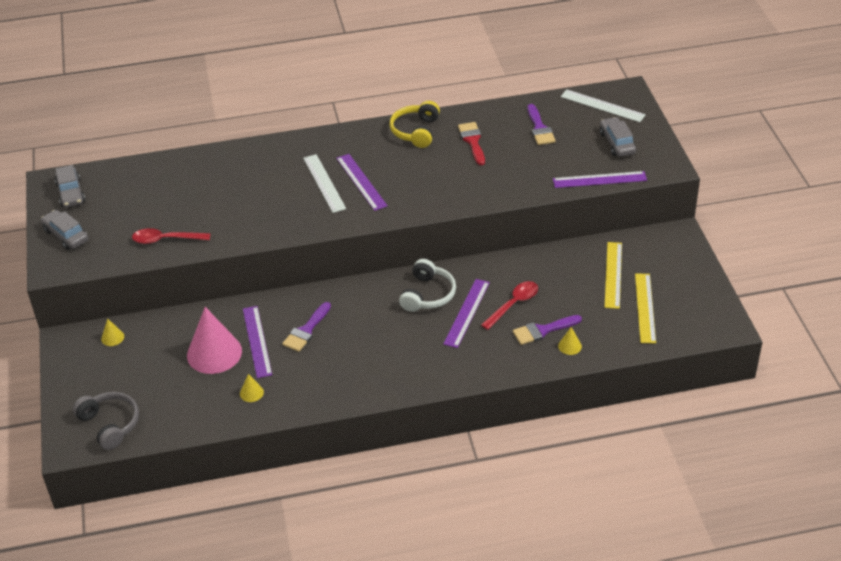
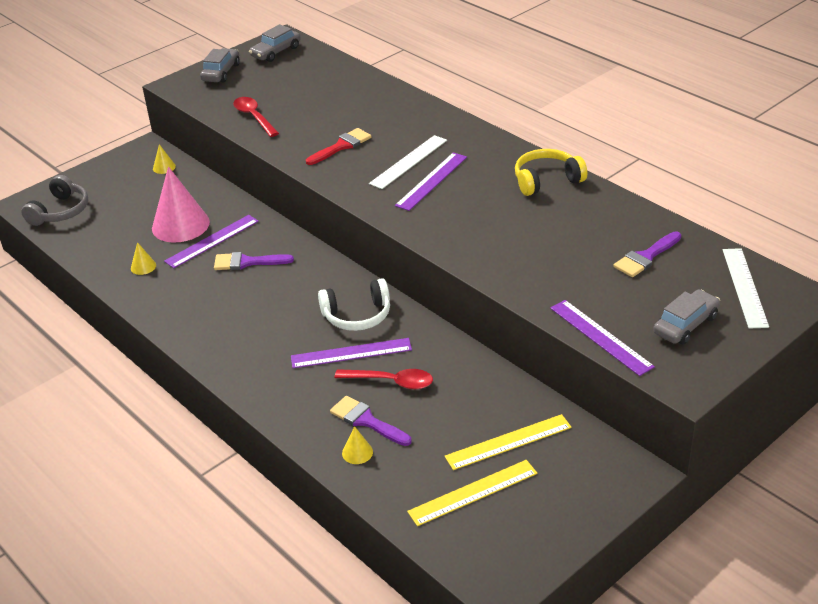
camera: 60 degrees right, 5 degrees down
red brush [458,122,485,165] -> red brush moved to [306,128,372,165]

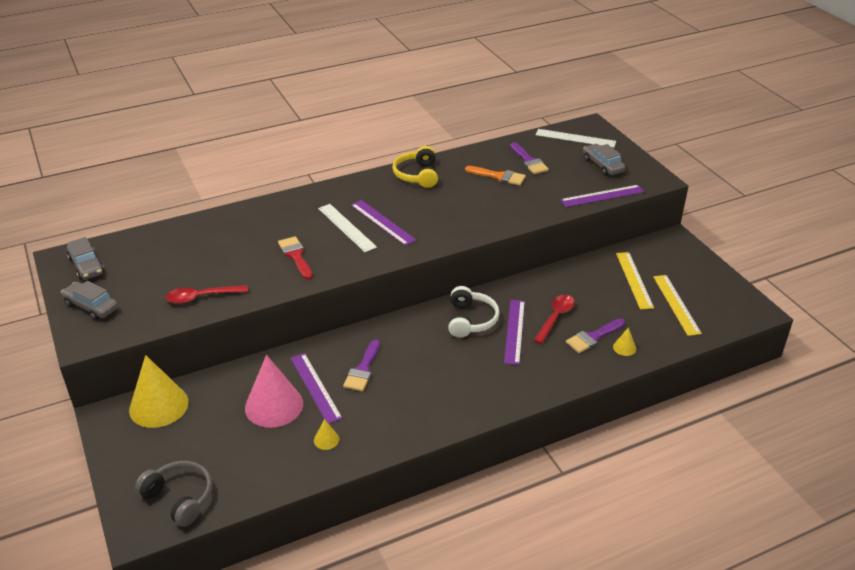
camera: 75 degrees left, 0 degrees up
yellow cone [153,144,176,174] -> yellow cone [129,355,189,428], size x2.36
none -> orange brush [465,166,526,186]

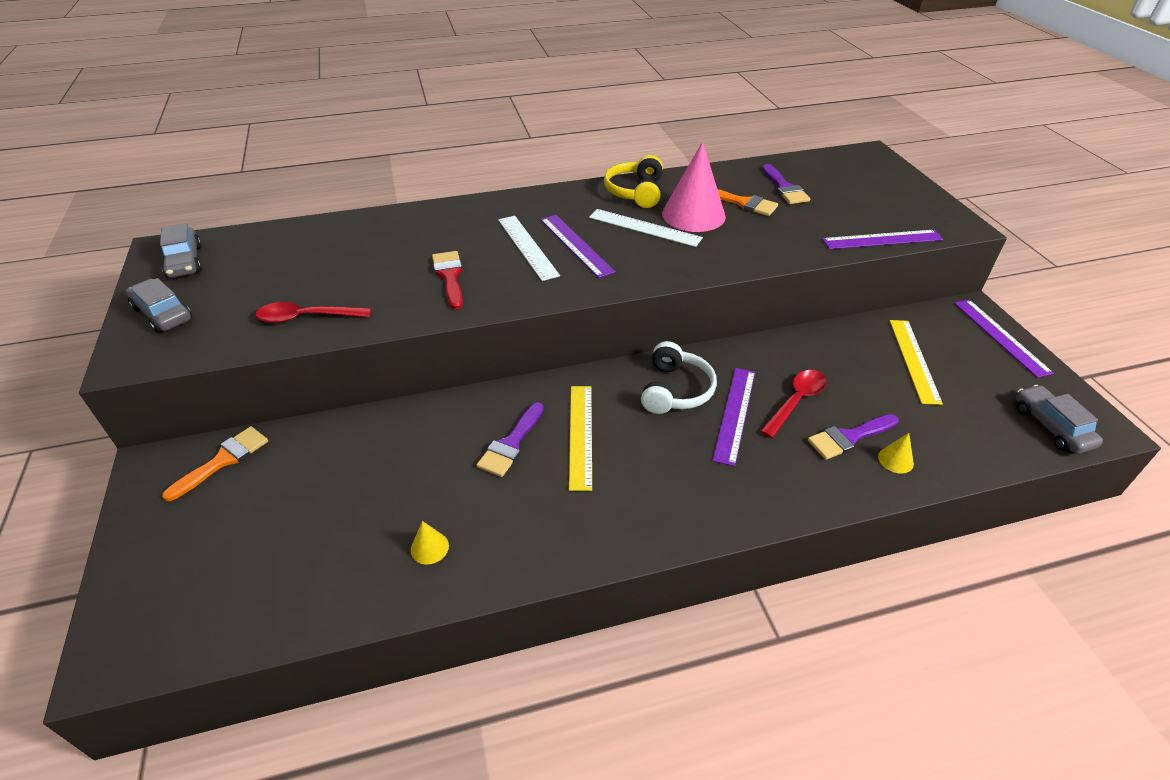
camera: 10 degrees right, 5 degrees up
yellow cone [129,355,189,428] -> orange brush [162,426,268,501]
grey headphones [135,461,212,527] -> none
pink cone [245,355,303,428] -> pink cone moved to [662,142,726,232]
purple ruler [291,353,343,424] -> purple ruler moved to [954,300,1054,378]
white ruler [536,129,616,148] -> white ruler moved to [589,209,703,247]
grey car [583,144,625,176] -> grey car moved to [1016,385,1103,454]
yellow ruler [653,275,702,336] -> yellow ruler moved to [569,386,592,491]

